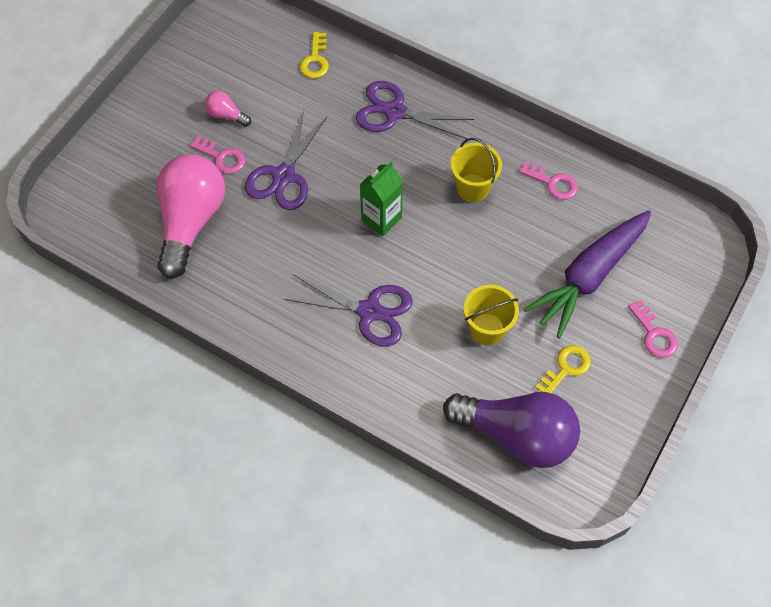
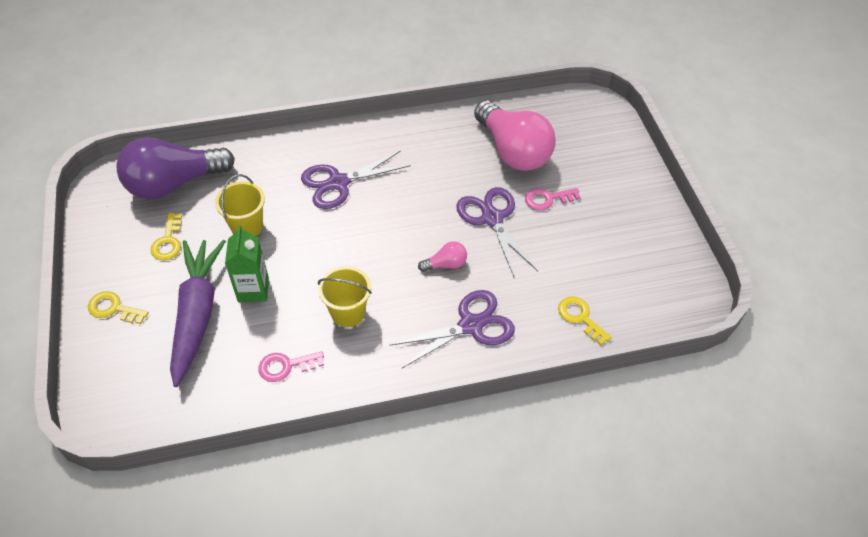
camera: 135 degrees right, 10 degrees down
pink light bulb [205,91,251,127] -> pink light bulb moved to [418,241,467,272]
green carton [360,161,403,236] -> green carton moved to [225,225,269,302]
pink key [628,300,678,358] -> yellow key [88,291,149,324]

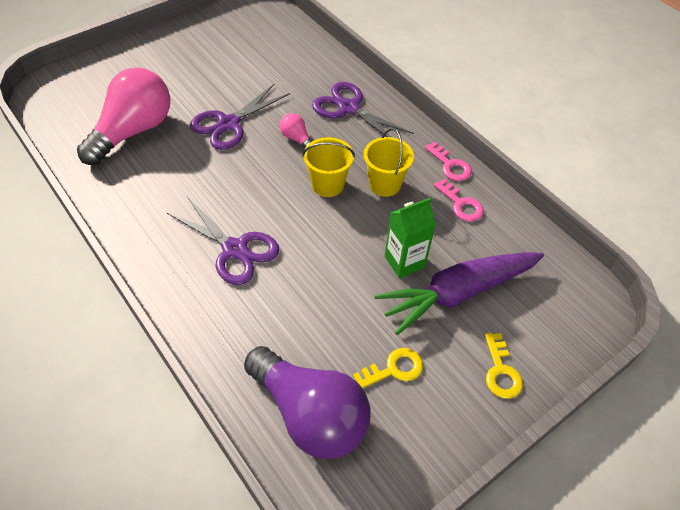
camera: 115 degrees left, 0 degrees up
yellow bucket [215,174,265,236] -> yellow bucket moved to [302,137,355,197]
pink key [525,188,581,211] -> pink key moved to [425,142,472,181]
yellow key [558,296,612,345] -> none

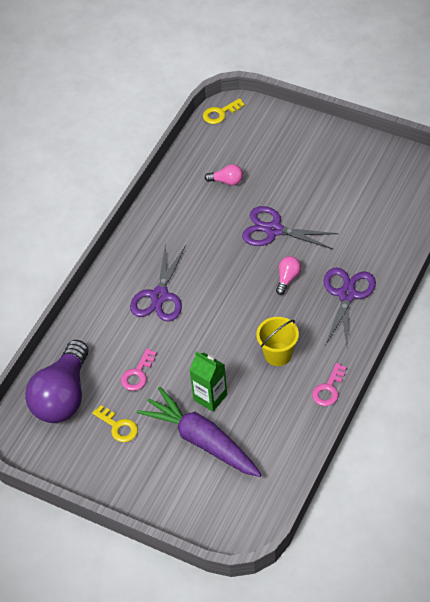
camera: 70 degrees right, 0 degrees up
pink light bulb [77,67,170,165] -> pink light bulb [205,164,243,185], size x0.42
yellow bucket [302,137,355,197] -> none
pink key [434,179,484,222] -> pink key moved to [121,348,157,391]
yellow key [485,333,523,399] -> yellow key moved to [203,98,245,124]

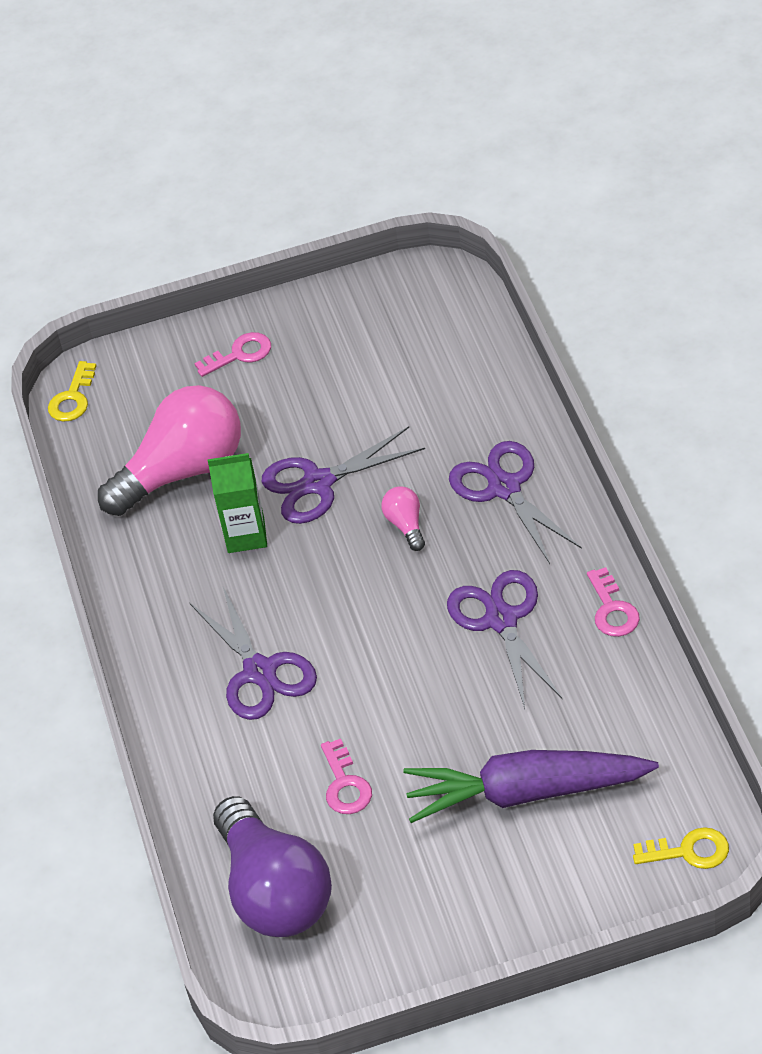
camera: 40 degrees left, 5 degrees down
yellow key [92,405,138,442] -> yellow key moved to [633,827,729,869]
green carton [190,351,227,412] -> green carton moved to [208,453,267,553]
pink light bulb [205,164,243,185] -> pink light bulb [98,385,241,516], size x2.37
yellow bucket [256,317,299,366] -> purple scissors [447,570,562,709]
none -> pink key [194,332,271,377]

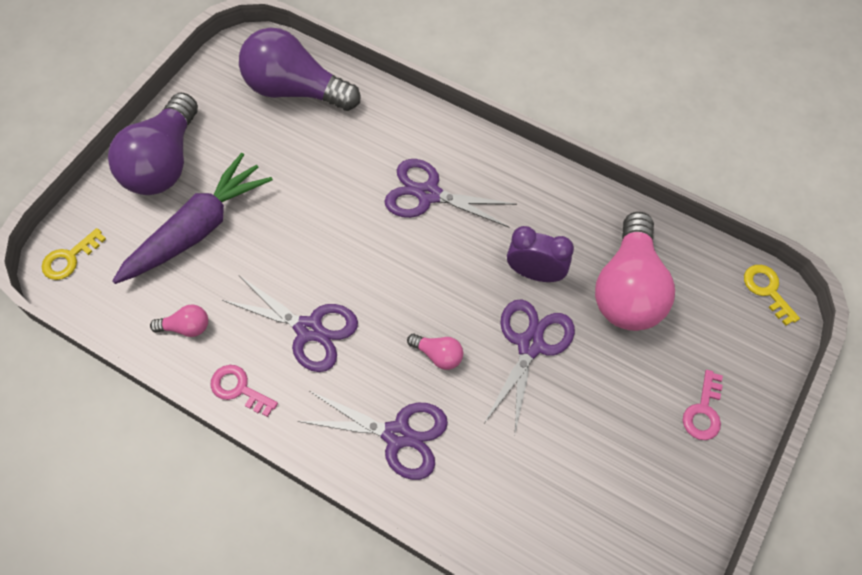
camera: 130 degrees right, 15 degrees up
green carton [208,453,267,553] -> purple clock [507,226,574,282]
pink key [321,739,372,814] -> none
none -> purple light bulb [108,93,198,195]
none -> pink light bulb [150,305,208,337]

